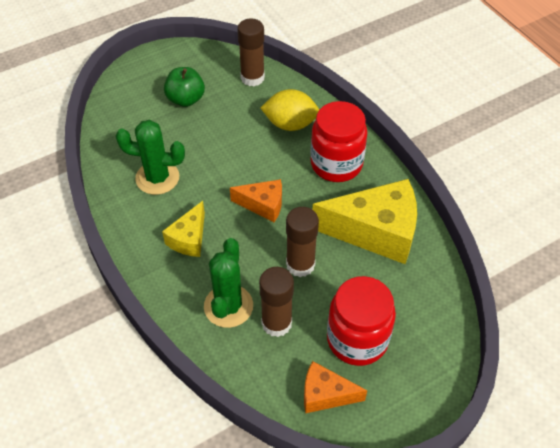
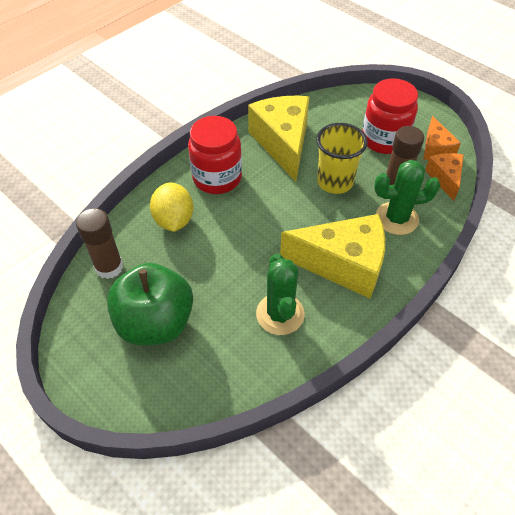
camera: 105 degrees left, 0 degrees up
yellow cheese [162,201,205,257] -> yellow cheese [280,214,385,298], size x1.89
green apple [164,67,205,107] -> green apple [107,263,193,346], size x1.67
orange cheese [230,179,282,222] -> orange cheese moved to [425,153,464,201]
brown glue stick [286,207,319,277] -> yellow cup [316,123,368,194]

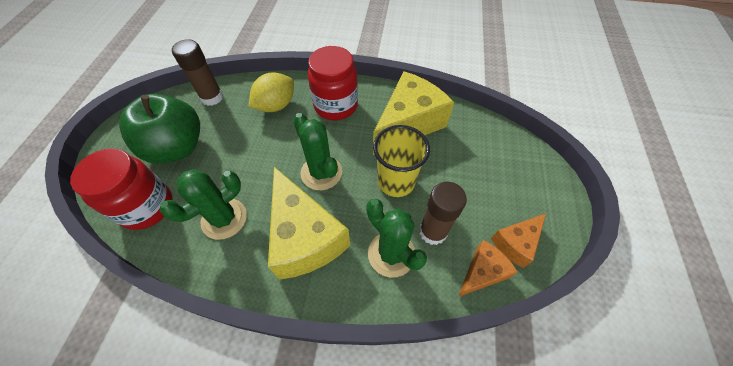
camera: 55 degrees right, 5 degrees up
red jar [362,78,418,154] -> red jar moved to [70,148,172,230]
none -> green cactus [293,113,342,190]

